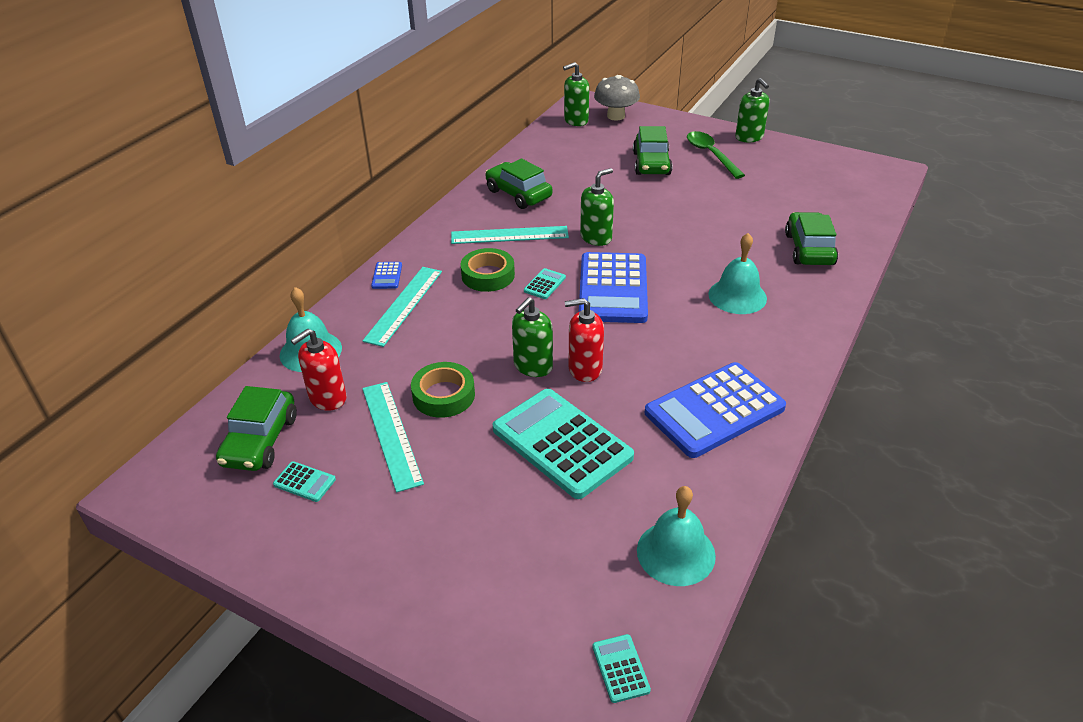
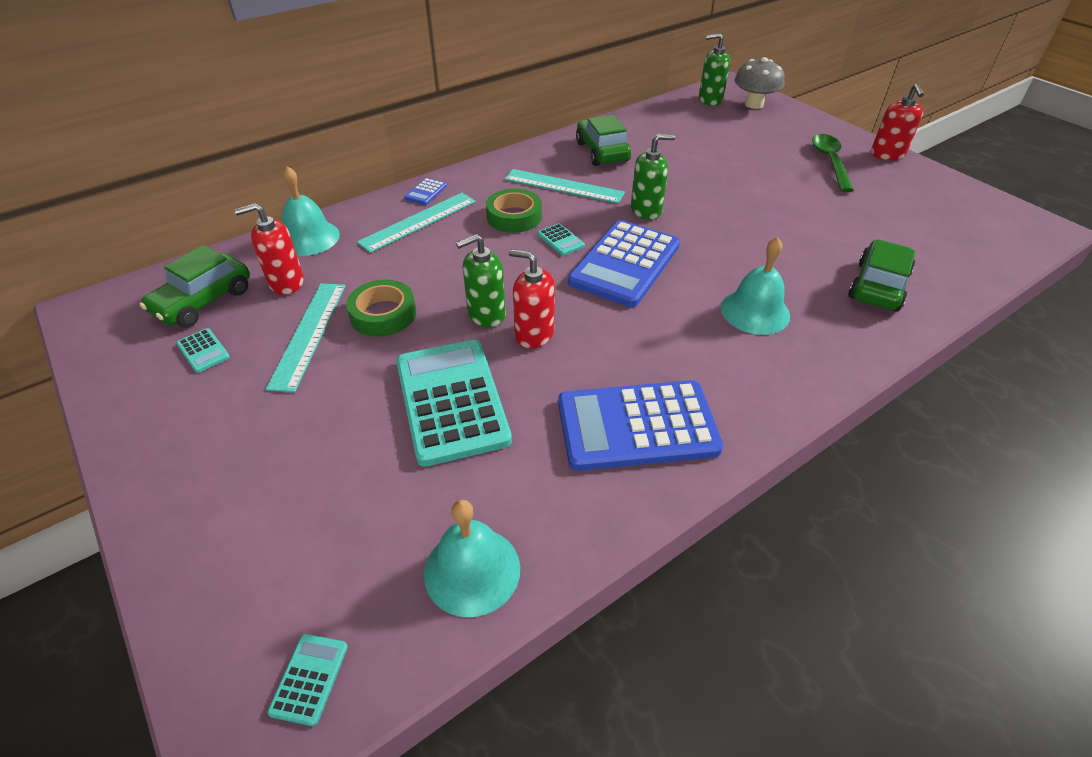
camera: 25 degrees right, 5 degrees up
turquoise calculator [524,268,566,299] -> turquoise calculator turned 90 degrees clockwise [538,223,585,256]
green car [633,126,672,175] -> none
green soap dispenser [735,78,769,142] -> red soap dispenser [871,84,924,160]

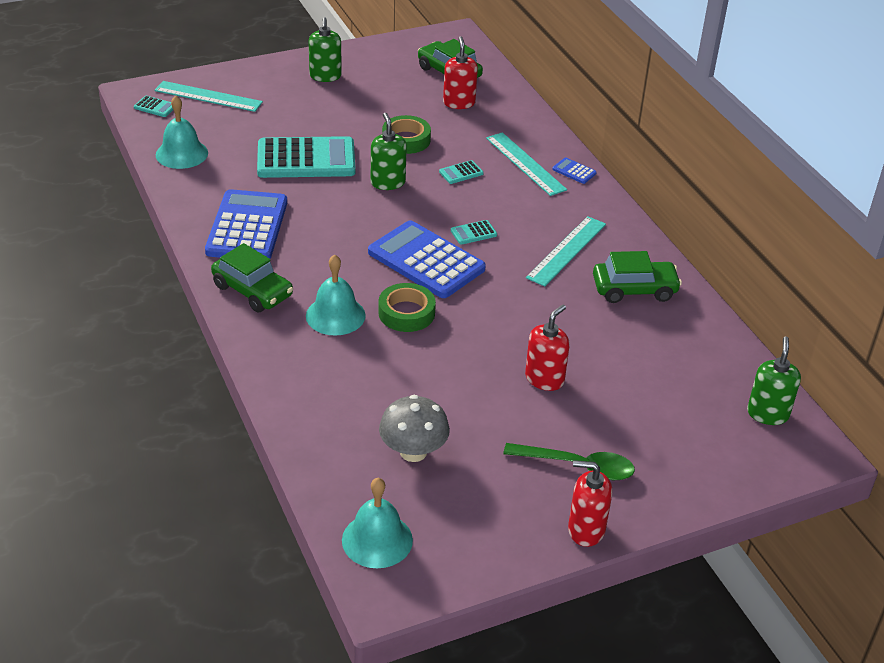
camera: 100 degrees right, 5 degrees down
turquoise calculator [176,328,230,373] -> turquoise calculator moved to [439,160,484,184]
turquoise ruler [266,283,346,392] -> turquoise ruler moved to [155,81,263,112]
turquoise bell [282,166,340,256] -> turquoise bell moved to [342,478,413,568]
green tape [486,189,542,233] -> green tape moved to [378,283,436,332]
red soap dispenser [509,249,555,348] -> red soap dispenser moved to [525,304,570,391]
green soap dispenser [631,134,675,220] -> green soap dispenser moved to [309,17,342,82]
grey mushroom [734,57,785,109] -> grey mushroom moved to [379,395,450,462]
green car [848,239,915,311] -> green car moved to [211,243,293,313]

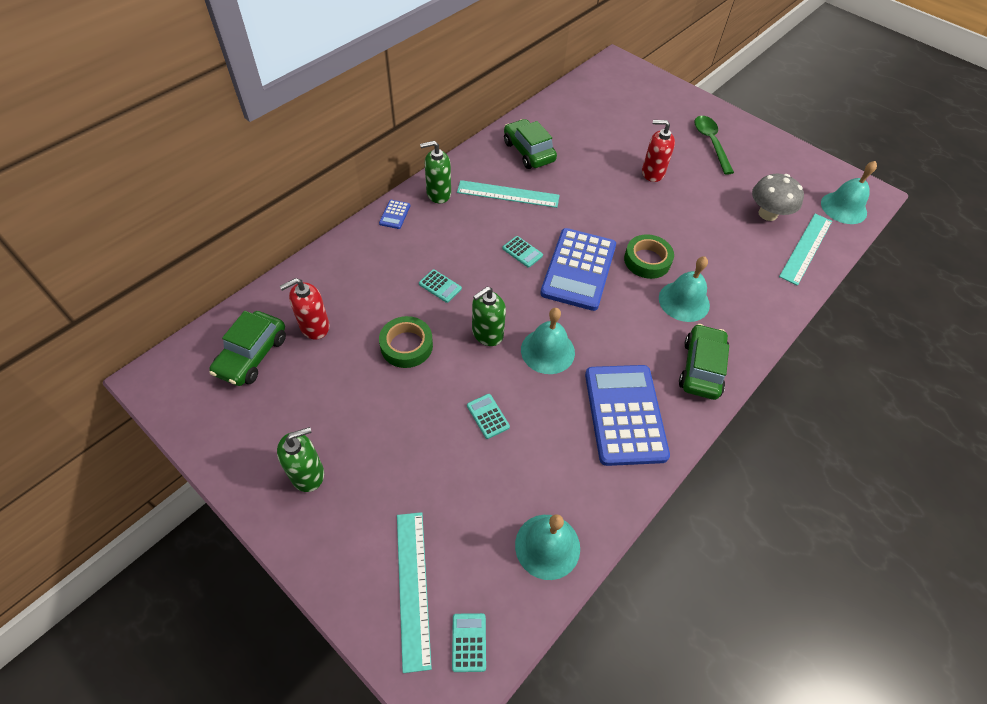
camera: 115 degrees left, 15 degrees up
blue calculator [205,189,287,259] -> blue calculator turned 105 degrees clockwise [585,365,670,466]
turquoise calculator [257,136,355,178] -> turquoise calculator [467,394,510,439], size x0.40
turquoise ruler [486,132,567,196] -> turquoise ruler moved to [779,214,832,286]
red soap dispenser [568,460,612,547] -> none
green soap dispenser [747,337,801,425] -> green soap dispenser moved to [420,141,451,203]
none -> turquoise bell [521,308,575,374]

